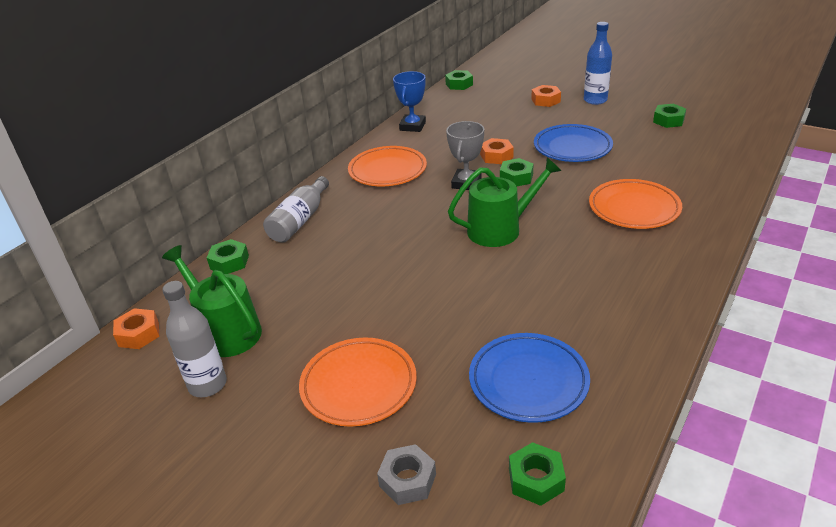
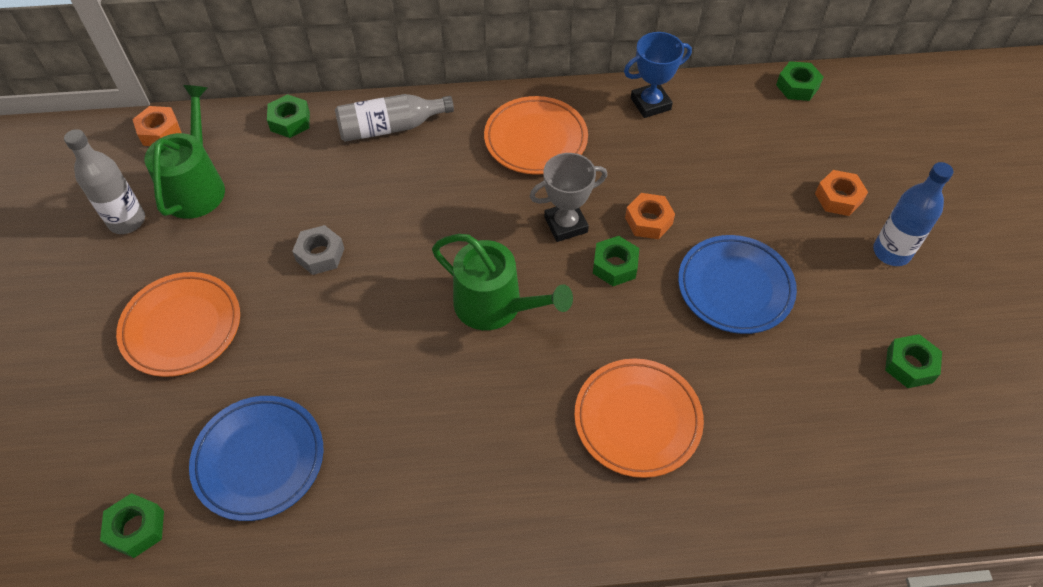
camera: 50 degrees right, 20 degrees up
grey nut [377,444,436,505] -> grey nut moved to [292,225,344,275]

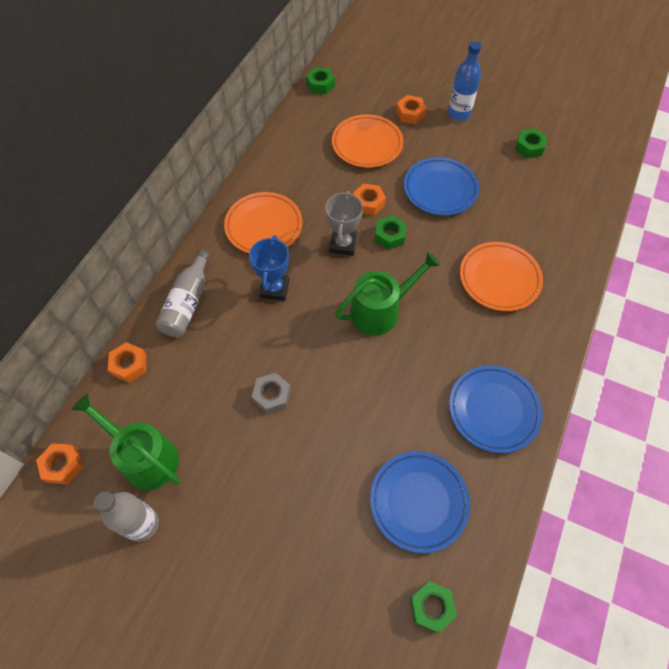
camera: 60 degrees left, 5 degrees up
orange plate [116,272,240,377] -> orange plate moved to [332,114,403,168]
green nut [267,94,310,138] -> orange nut [108,342,147,383]
blue trophy [624,32,692,118] -> blue trophy moved to [249,235,289,301]
none -> blue plate [449,365,543,453]

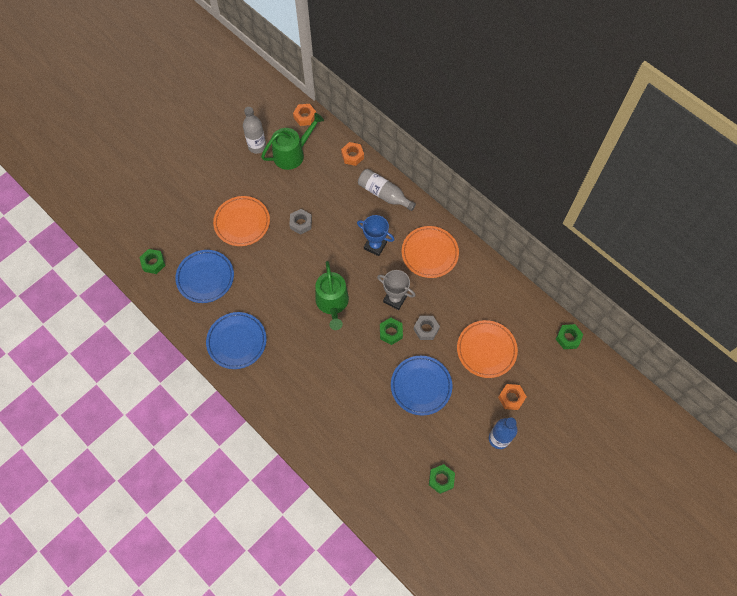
camera: 110 degrees right, 5 degrees up
orange nut [353,183,386,216] -> grey nut [413,316,440,340]
orange plate [460,242,543,311] -> orange plate moved to [213,196,270,246]

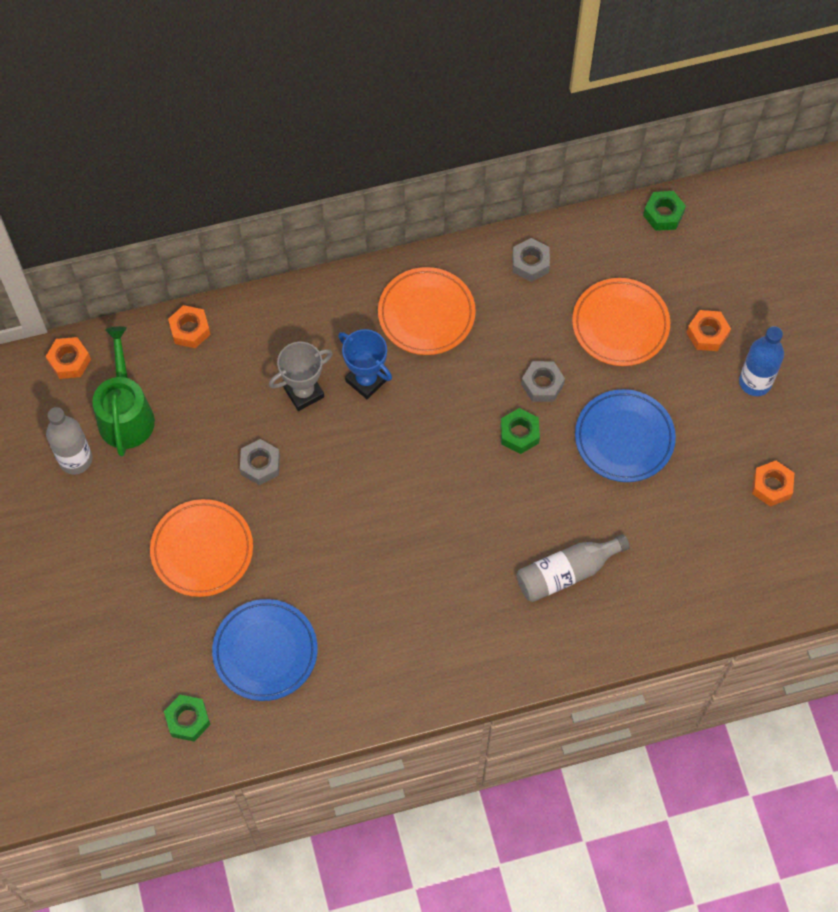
camera: 60 degrees left, 0 degrees up
blue plate [206,312,267,369] -> none
green watering can [315,261,349,330] -> none
blue trophy [357,215,394,256] -> blue trophy turned 75 degrees clockwise [338,329,392,399]
grey bottle [358,169,416,211] -> grey bottle moved to [517,534,630,602]
grey trophy [377,270,416,310] -> grey trophy moved to [269,342,333,411]
green nut [429,464,455,494] -> orange nut [752,461,794,507]
none -> grey nut [513,238,550,282]

